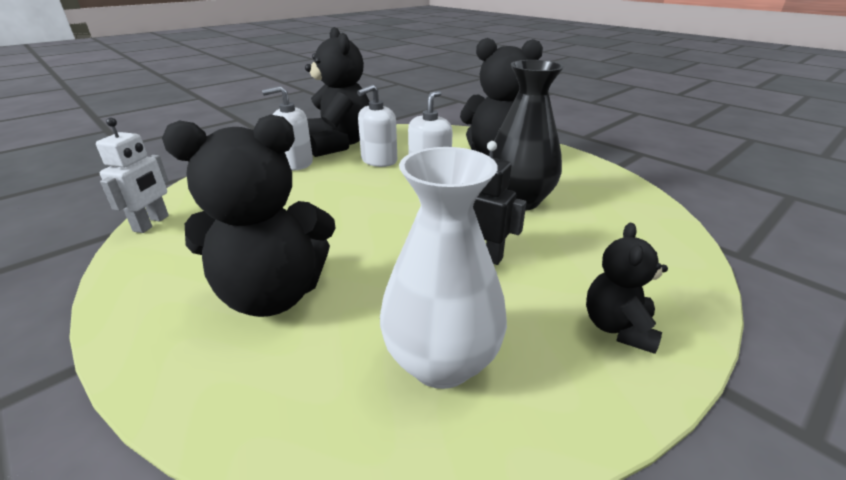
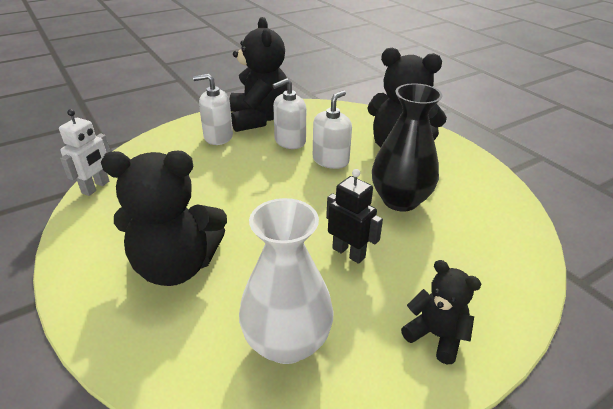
camera: 10 degrees right, 5 degrees up
black teddy bear [586,223,668,354] -> black teddy bear turned 105 degrees clockwise [401,260,481,364]

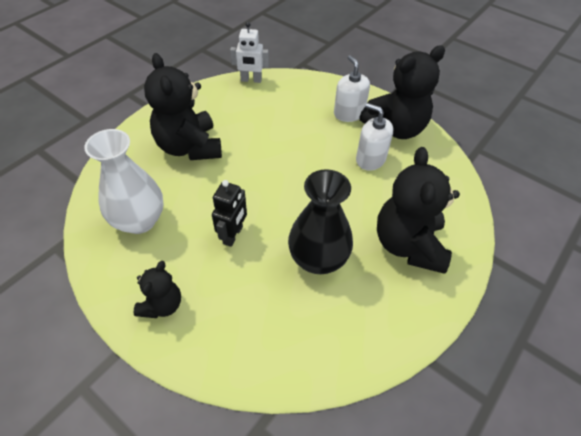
camera: 70 degrees right, 15 degrees up
white soap dispenser [313,91,352,169] -> none

